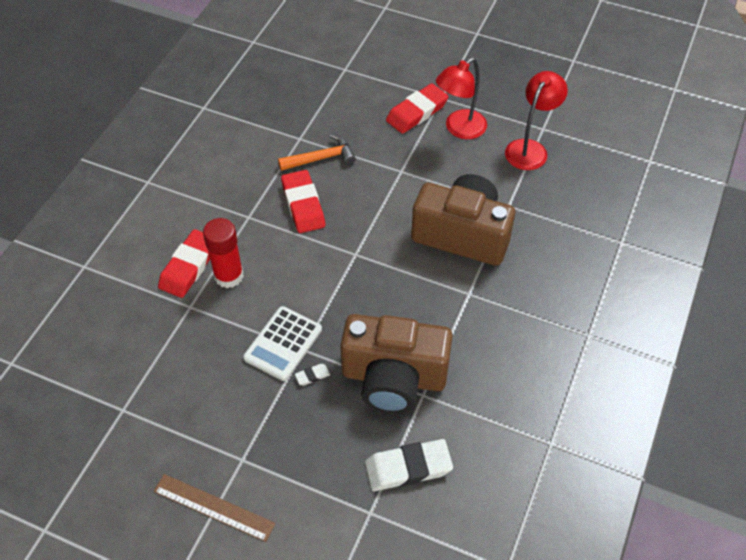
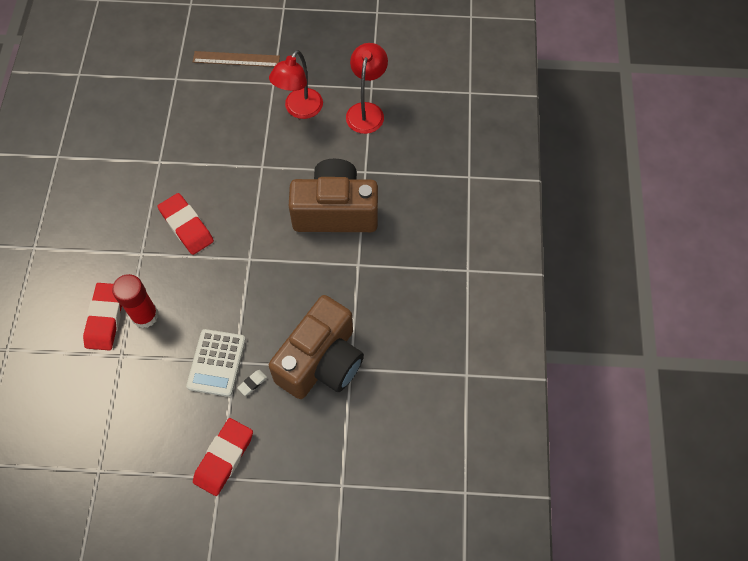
camera: 20 degrees left, 10 degrees up
brown ruler [154,474,276,542] -> brown ruler moved to [193,51,280,67]
orange hammer [278,134,356,171] -> none
brown camera [340,314,453,413] -> brown camera turned 45 degrees counterclockwise [269,295,364,399]
white eraser [365,439,453,491] -> none
red eraser [386,83,449,134] -> red eraser moved to [193,418,253,496]

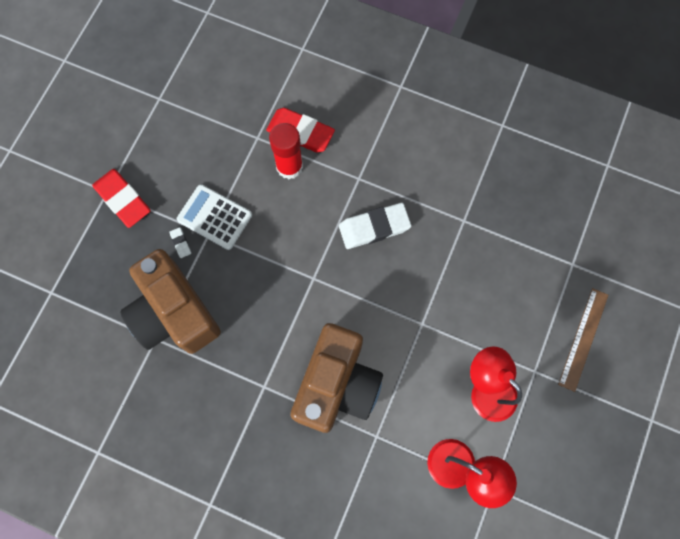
camera: 110 degrees right, 10 degrees up
red eraser [158,193,214,255] -> white eraser [339,203,411,249]

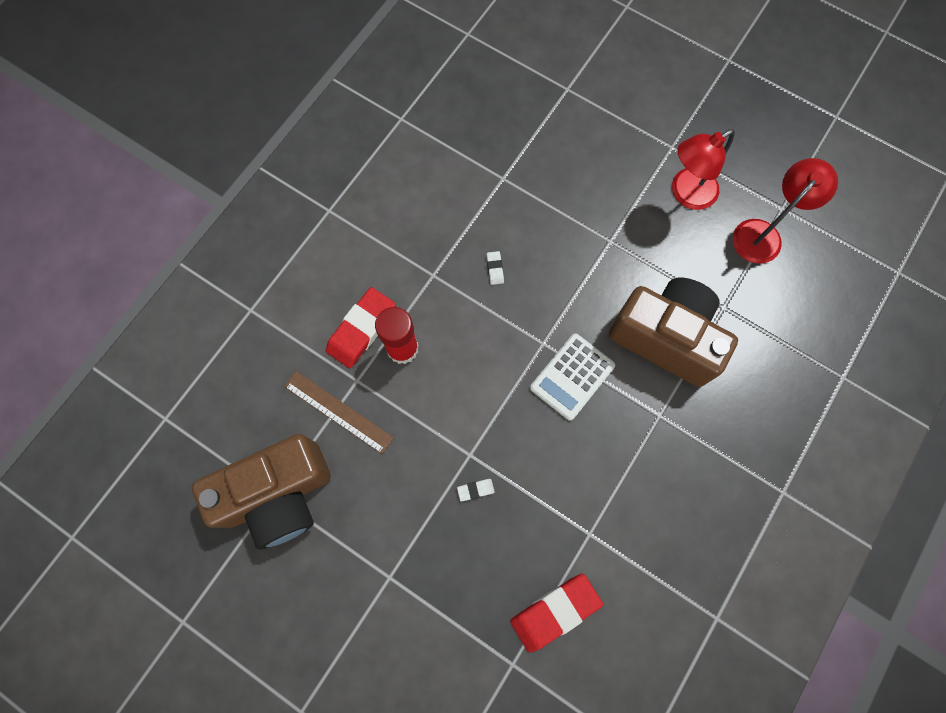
camera: 80 degrees left, 0 degrees up
red eraser [92,169,151,228] -> red eraser moved to [510,574,603,652]
brown camera [120,249,221,354] -> brown camera moved to [192,434,331,550]
white calculator [177,184,252,250] -> white calculator moved to [530,333,615,421]
white eraser [339,203,411,249] -> white eraser [487,251,504,285], size x0.43
brown ruler [558,288,608,392] -> brown ruler moved to [284,371,394,454]

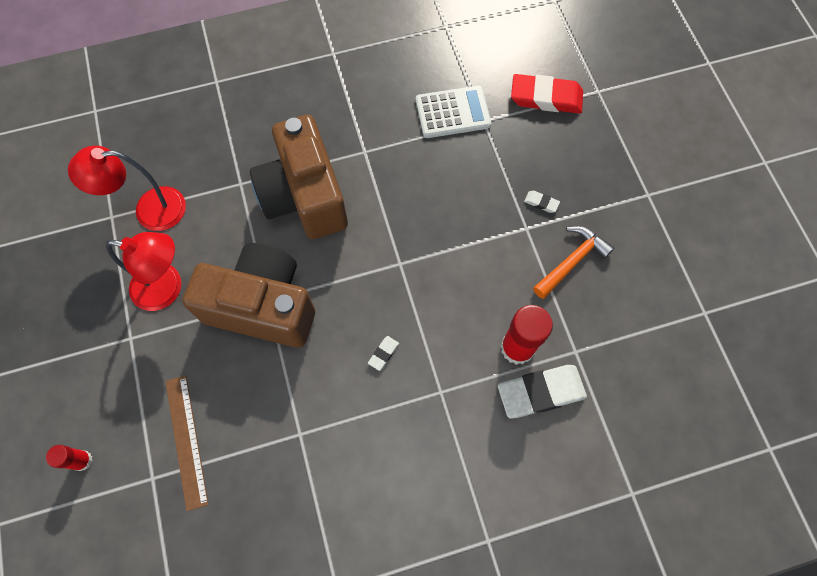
camera: 140 degrees left, 5 degrees down
brown camera [192,434,331,550] -> brown camera moved to [182,243,315,348]
brown ruler [284,371,394,454] -> brown ruler moved to [165,375,209,511]
red eraser [326,287,396,368] -> white eraser [498,365,587,418]
white calculator [530,333,615,421] -> white calculator moved to [416,86,491,138]
none -> red glue stick [46,445,93,471]
none -> orange hammer [533,226,614,299]

